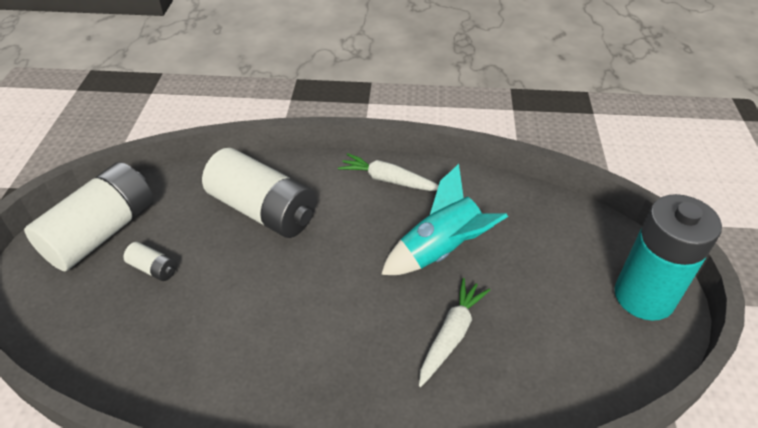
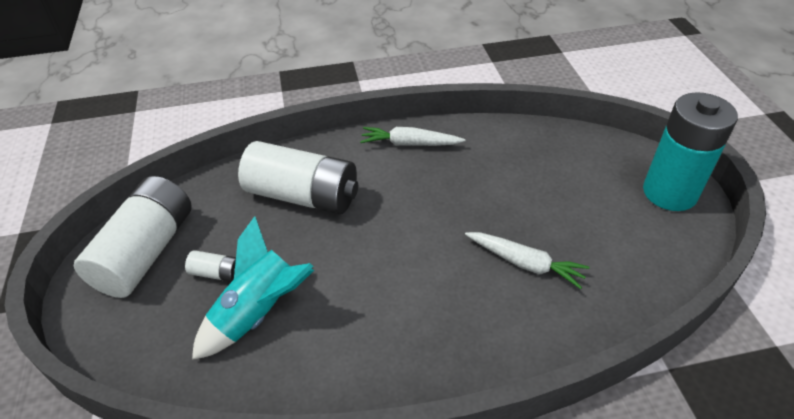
camera: 15 degrees left, 0 degrees up
turquoise rocket [381,164,508,275] -> turquoise rocket moved to [192,216,314,360]
white carrot [419,278,490,387] -> white carrot turned 105 degrees clockwise [465,232,590,289]

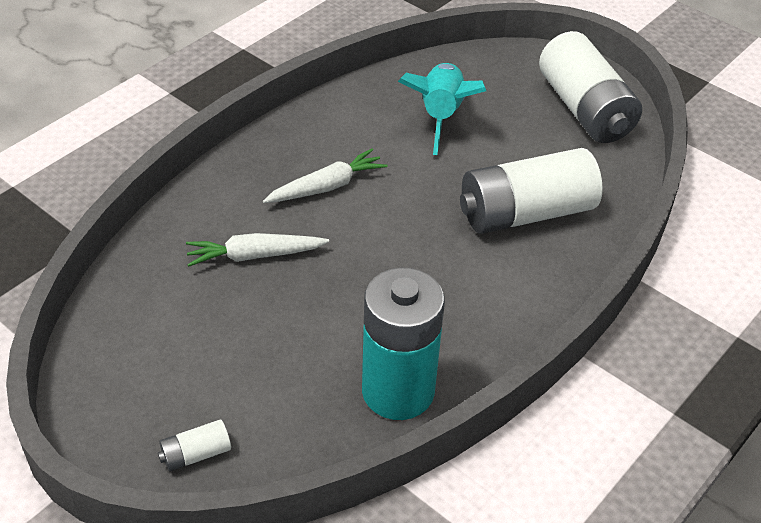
camera: 140 degrees right, 0 degrees up
white battery [185,250,236,282] -> white battery moved to [158,420,231,471]
white carrot [360,127,465,146] -> white carrot moved to [263,149,387,203]
turquoise battery [643,92,738,211] -> turquoise battery moved to [362,268,445,420]

